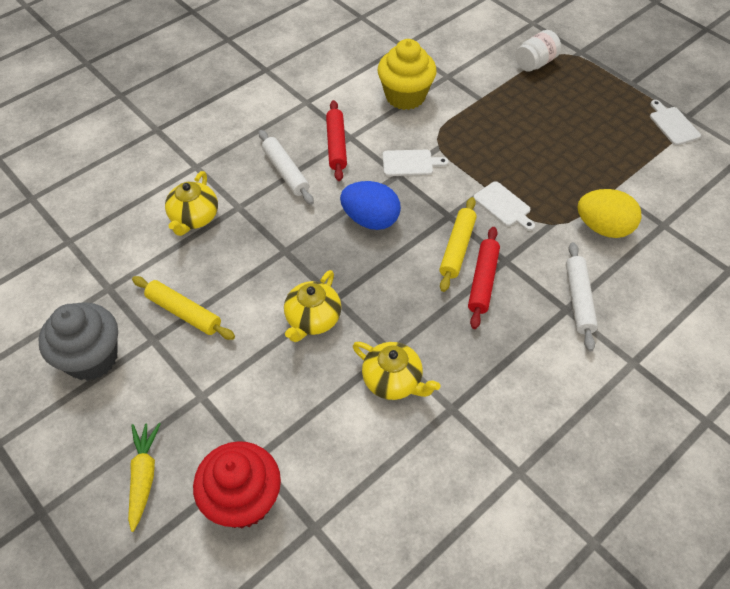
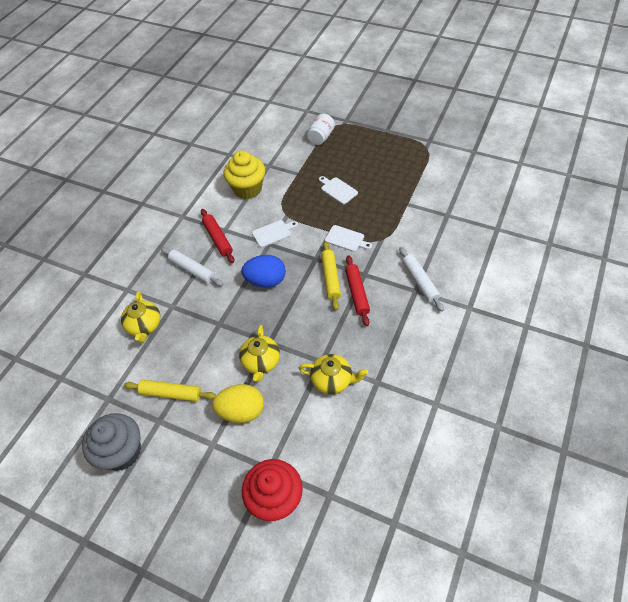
camera: 20 degrees left, 0 degrees up
yellow carrot [128,423,161,532] -> none
yellow egg [577,189,641,238] -> yellow egg moved to [212,384,264,423]
white cutting board [650,100,701,145] -> white cutting board moved to [319,176,358,204]

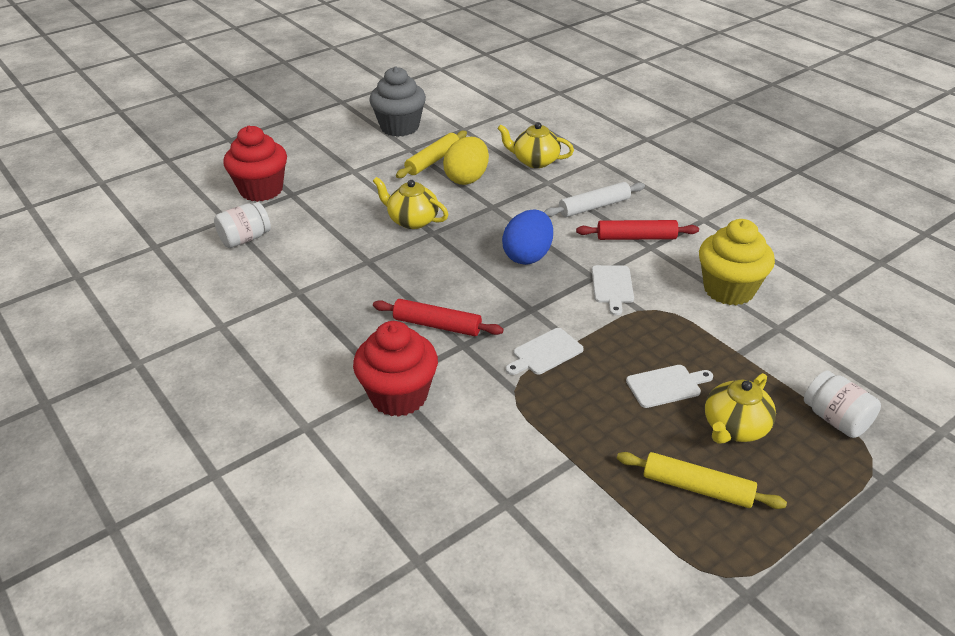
camera: 115 degrees right, 15 degrees down
yellow egg [212,384,264,423] -> yellow egg moved to [443,137,489,185]
yellow teapot [298,354,368,394] -> yellow teapot moved to [705,373,776,444]
yellow rolling pin [321,241,341,310] -> yellow rolling pin moved to [617,452,787,509]
white rolling pin [399,247,444,312] -> red cupcake [353,321,438,417]
none -> white jar [214,202,271,248]

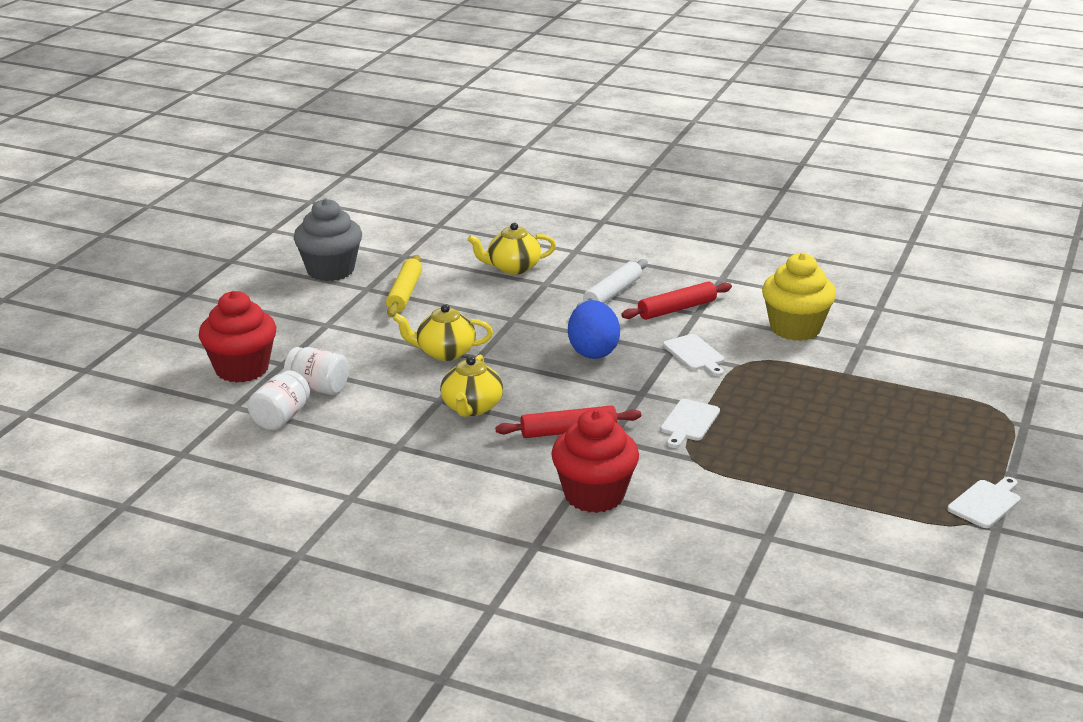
camera: 30 degrees left, 10 degrees down
yellow egg [443,137,489,185] -> none
yellow rolling pin [617,452,787,509] -> none
white cutting board [626,365,713,408] -> white cutting board moved to [947,477,1021,528]
yellow teapot [705,373,776,444] -> yellow teapot moved to [440,355,503,417]
white jar [804,371,881,438] -> white jar moved to [284,347,349,395]

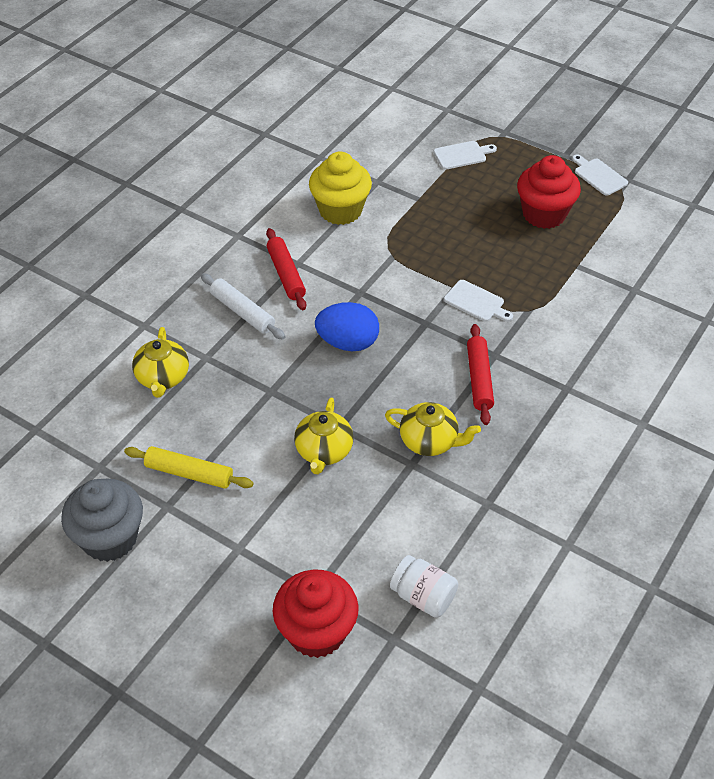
camera: 80 degrees left, 20 degrees up
white jar [284,347,349,395] -> none
red cupcake [551,409,639,513] -> red cupcake moved to [517,155,581,229]
white cutting board [663,334,724,376] -> white cutting board moved to [434,141,497,170]

